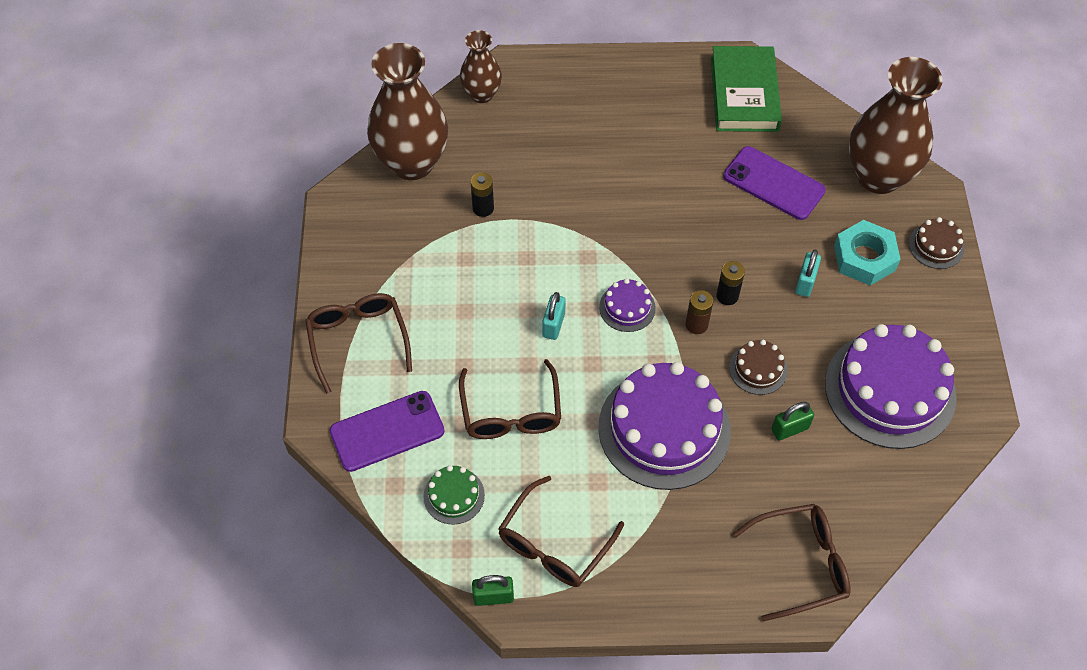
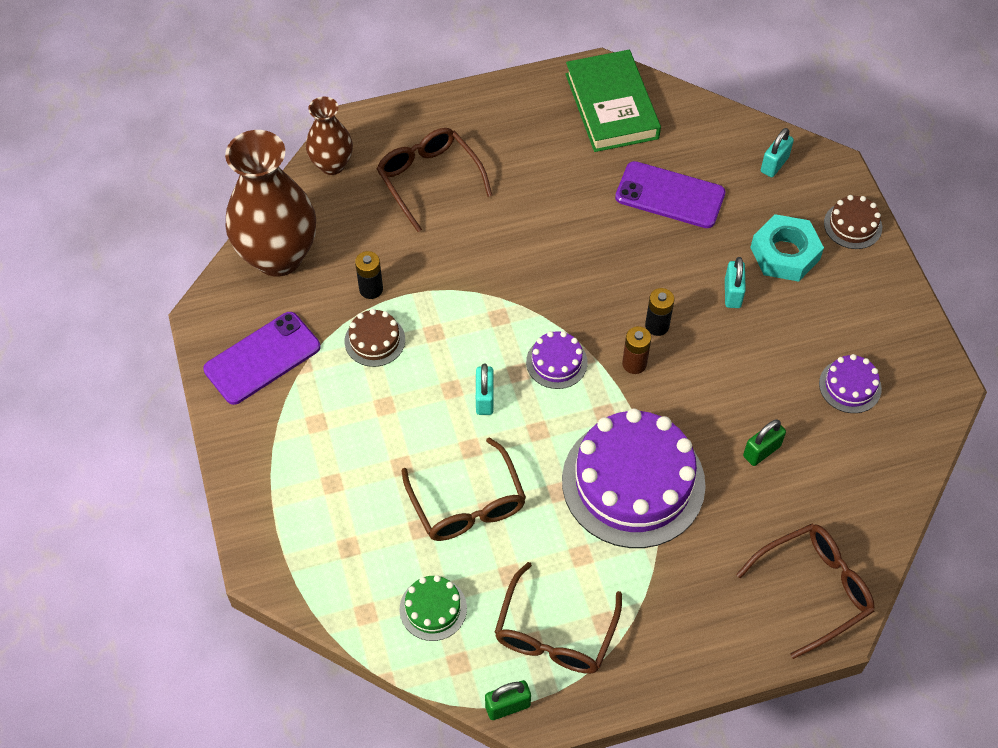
camera: 15 degrees left, 0 degrees up
brown glasses [305,293,412,394] -> brown glasses moved to [377,128,492,232]
purple phone [330,391,445,472] -> purple phone moved to [203,312,321,405]
brown cake [729,340,787,395] -> brown cake moved to [345,309,405,367]
purple cake [825,324,957,449] -> purple cake [819,354,882,413], size x0.45
brown vase [849,57,943,194] -> turquoise padlock [761,128,794,177]

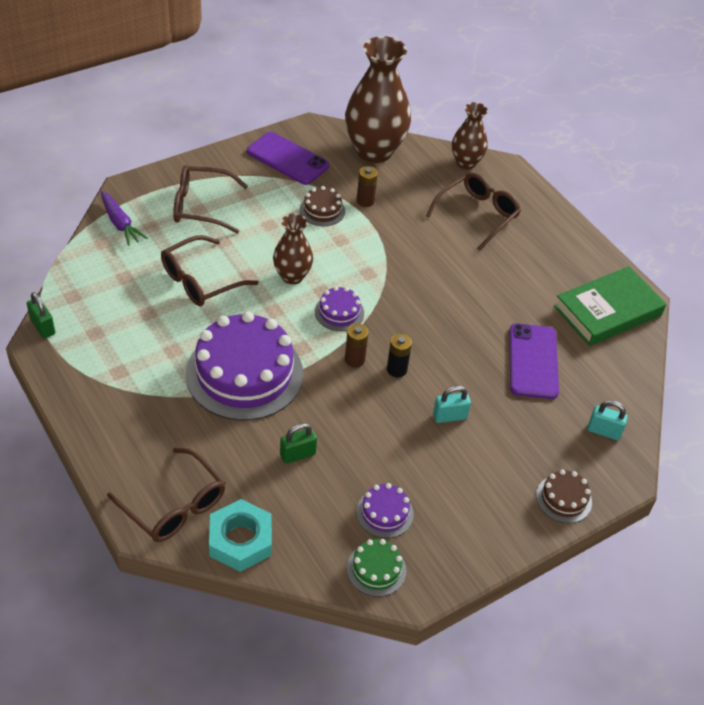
camera: 70 degrees right, 10 degrees down
black battery [355,251,383,299] -> brown battery [357,166,378,207]
green cake [400,575,467,641] -> green cake moved to [347,539,406,597]
turquoise padlock [476,363,494,415] -> brown vase [273,213,313,284]
brown glasses [494,562,622,674] -> brown glasses moved to [173,165,248,233]
green padlock [743,419,786,466] -> green padlock turned 60 degrees counterclockwise [280,423,317,464]
turquoise nut [750,214,824,282] -> turquoise nut moved to [209,499,272,572]
none -> purple carrot [101,191,147,246]

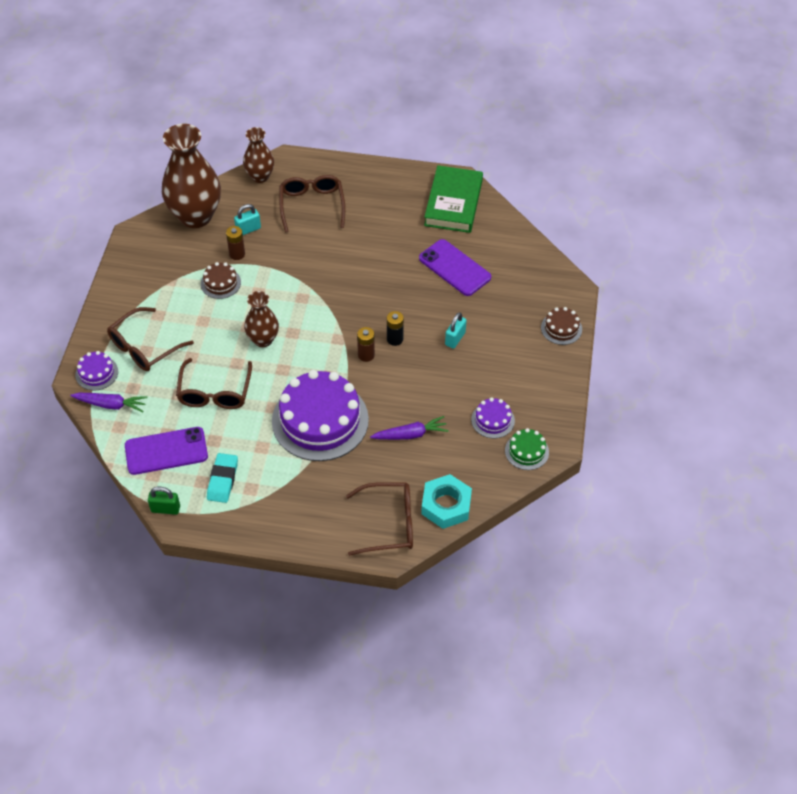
camera: 45 degrees left, 5 degrees up
purple phone [247,132,329,185] -> purple phone moved to [125,427,208,475]
green padlock [280,423,317,464] -> purple carrot [370,416,449,440]
purple cake [315,286,364,331] -> purple cake moved to [75,351,118,390]
turquoise padlock [587,400,628,440] -> turquoise padlock moved to [234,204,261,235]
none -> turquoise eraser [207,453,238,503]

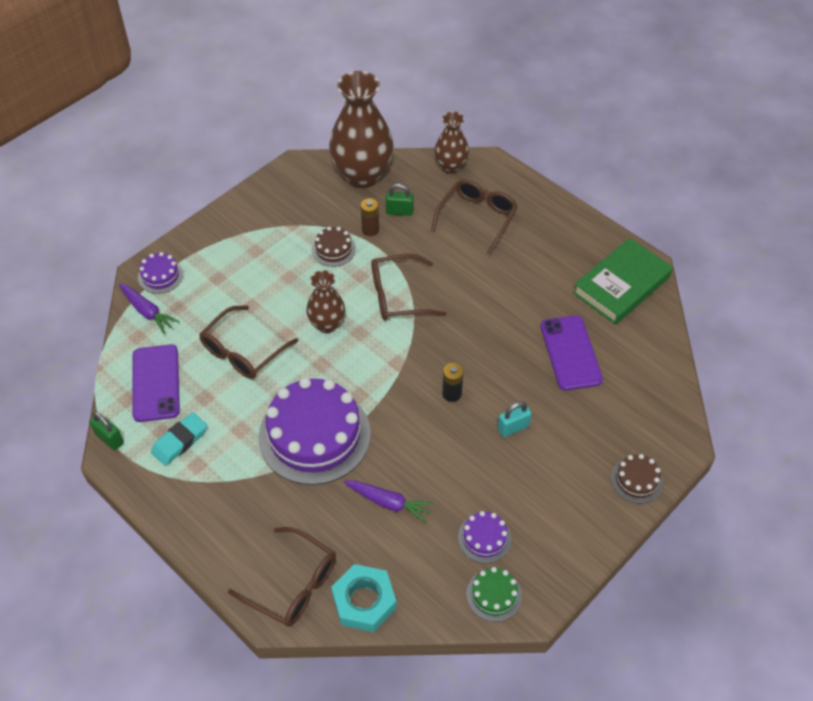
camera: 35 degrees right, 0 degrees up
brown glasses [107,307,194,371] -> brown glasses moved to [372,254,447,320]
purple phone [125,427,208,475] -> purple phone turned 60 degrees clockwise [132,344,180,422]
turquoise padlock [234,204,261,235] -> green padlock [386,184,414,216]
brown battery [357,327,375,362] -> none

